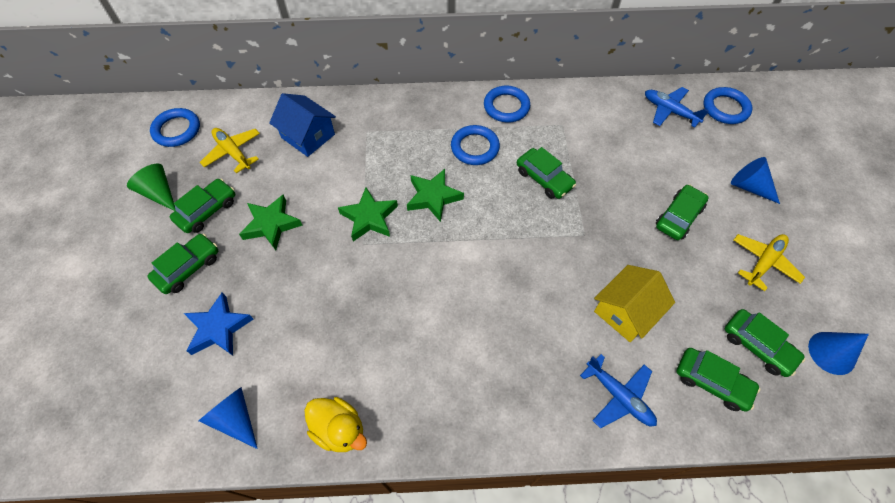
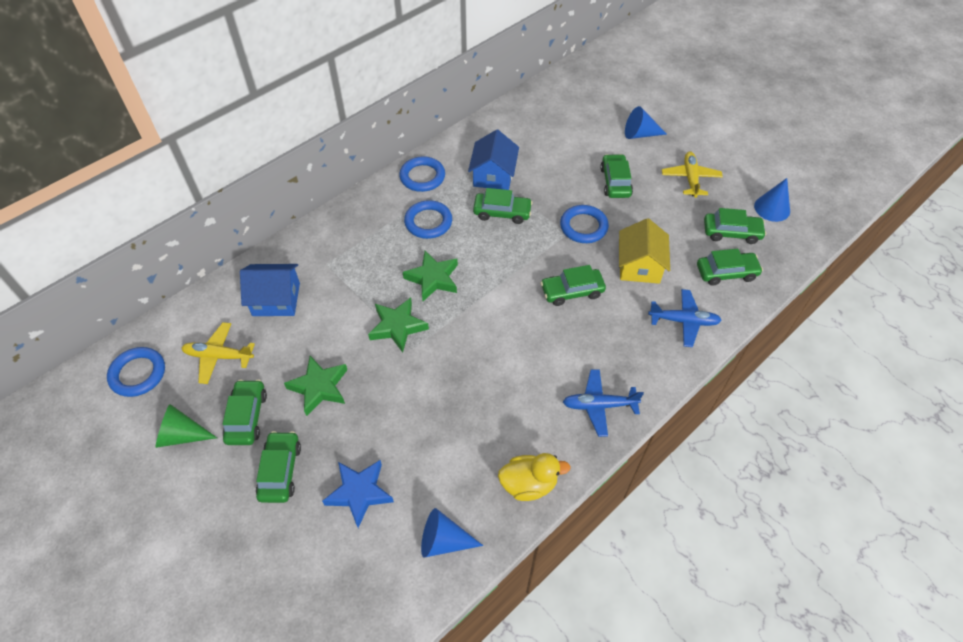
camera: 40 degrees left, 5 degrees down
blue plane [645,87,709,127] -> blue plane moved to [563,369,644,437]
blue ring [703,87,752,124] -> blue ring moved to [560,205,609,243]
none -> blue house [468,130,519,190]
none -> green car [540,265,606,306]

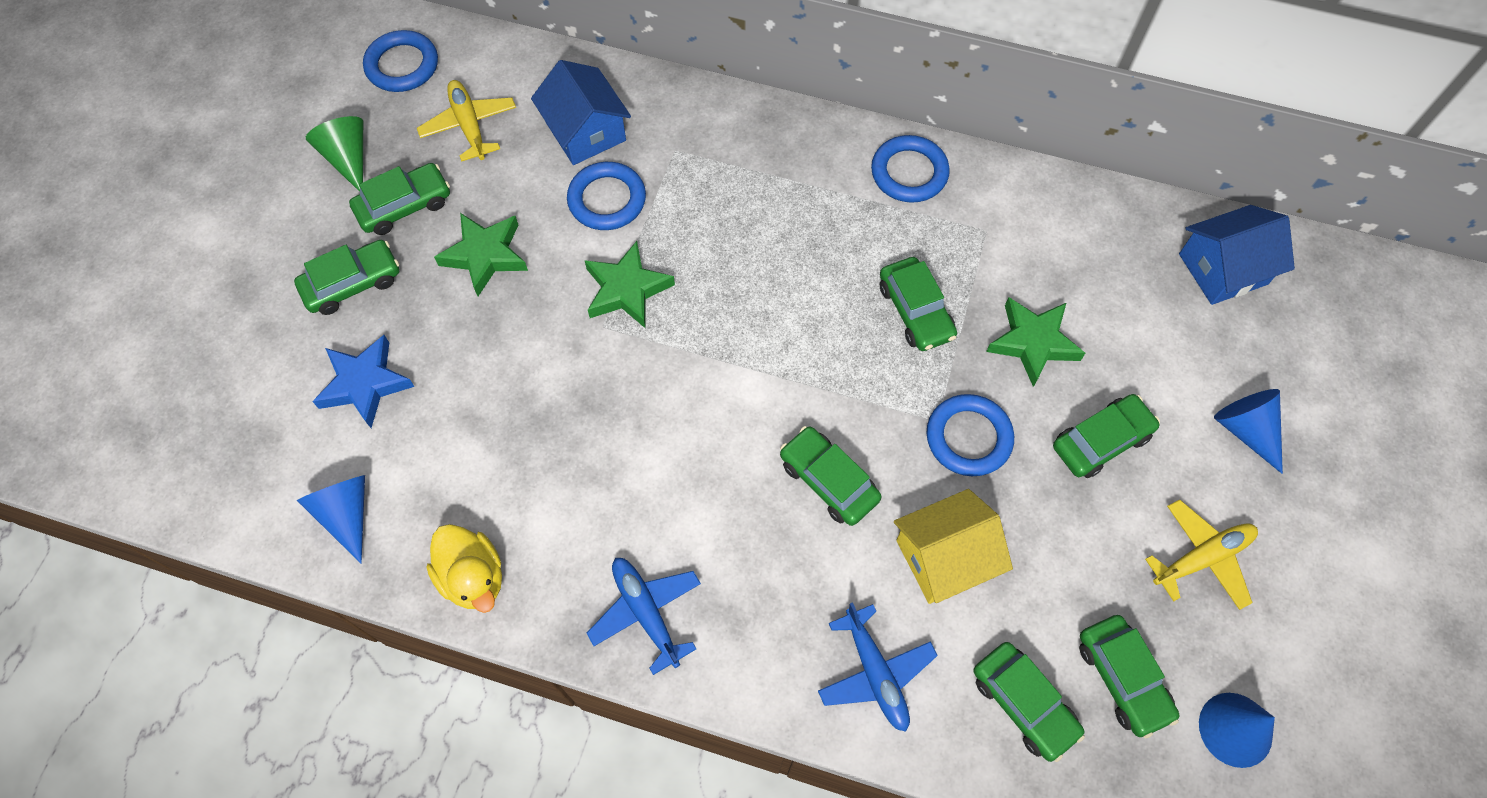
camera: 60 degrees right, 10 degrees up
green star [403,251,458,301] -> green star moved to [986,297,1085,387]
blue ring [404,200,452,239] -> blue ring moved to [567,162,646,230]
blue house [468,130,519,190] -> blue house moved to [1179,205,1295,305]

